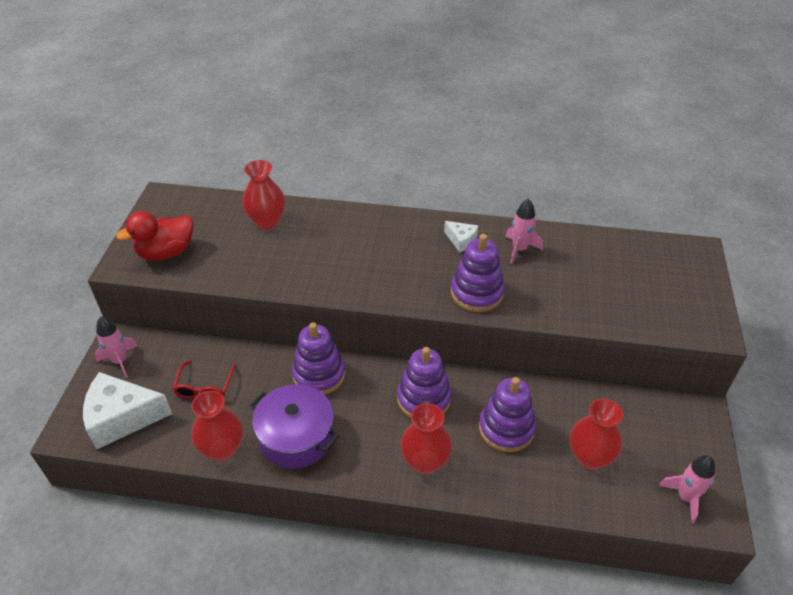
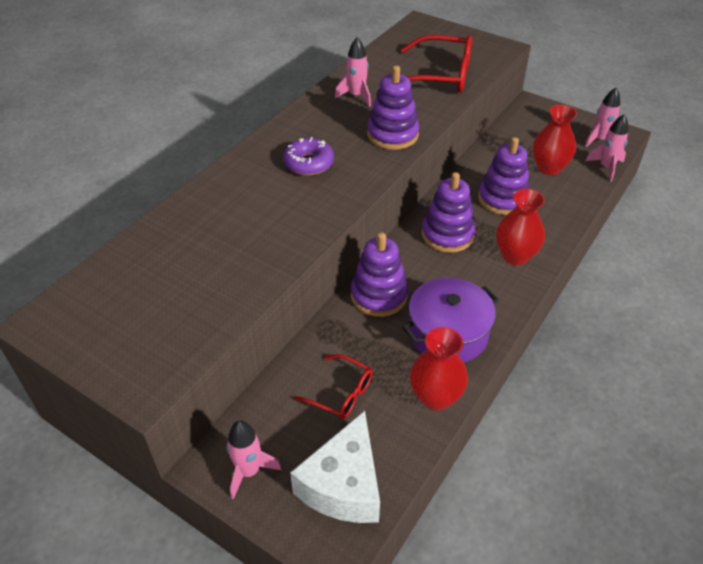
camera: 65 degrees left, 0 degrees up
red duck [116,211,193,261] -> none
red vase [242,160,285,230] -> none
white cheese [444,221,478,252] -> none
none -> purple donut [283,137,334,175]
none -> red glasses [401,35,473,93]
none -> pink rocket [586,114,628,181]

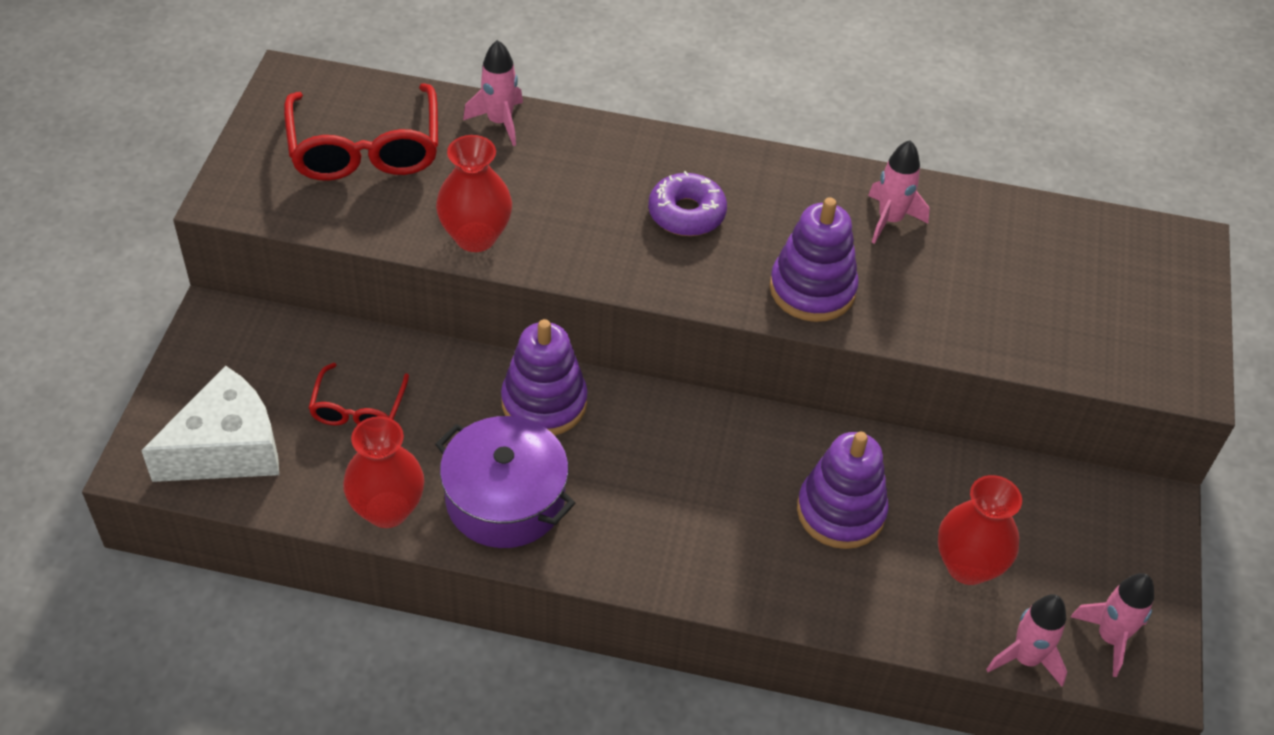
camera: 65 degrees right, 5 degrees up
pink rocket [227,420,282,499] -> pink rocket moved to [463,40,523,146]
white cheese [290,411,380,523] -> white cheese turned 150 degrees clockwise [141,366,279,482]
red glasses [401,35,473,93] -> red glasses moved to [284,83,438,181]
purple stacking toy [422,172,476,253] -> none
red vase [496,189,545,265] -> red vase moved to [436,135,512,252]

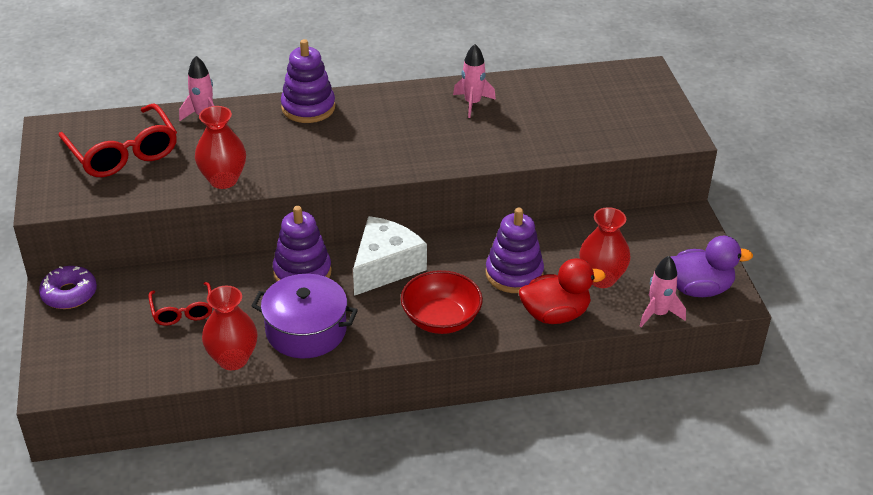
camera: 20 degrees left, 10 degrees down
white cheese [141,366,279,482] -> white cheese moved to [353,216,427,296]
purple donut [648,171,727,236] -> purple donut moved to [39,266,97,309]
purple stacking toy [770,197,859,322] -> purple stacking toy moved to [281,39,335,123]
pink rocket [1071,573,1154,677] -> purple duck [671,236,753,297]
none -> red bowl [401,270,483,334]
none -> red duck [519,258,606,324]

